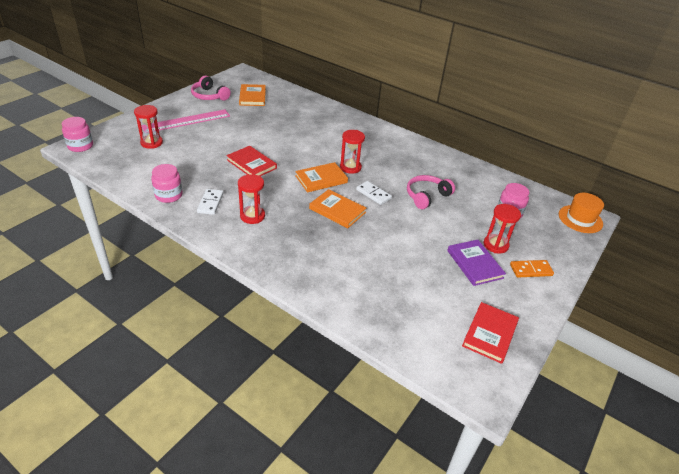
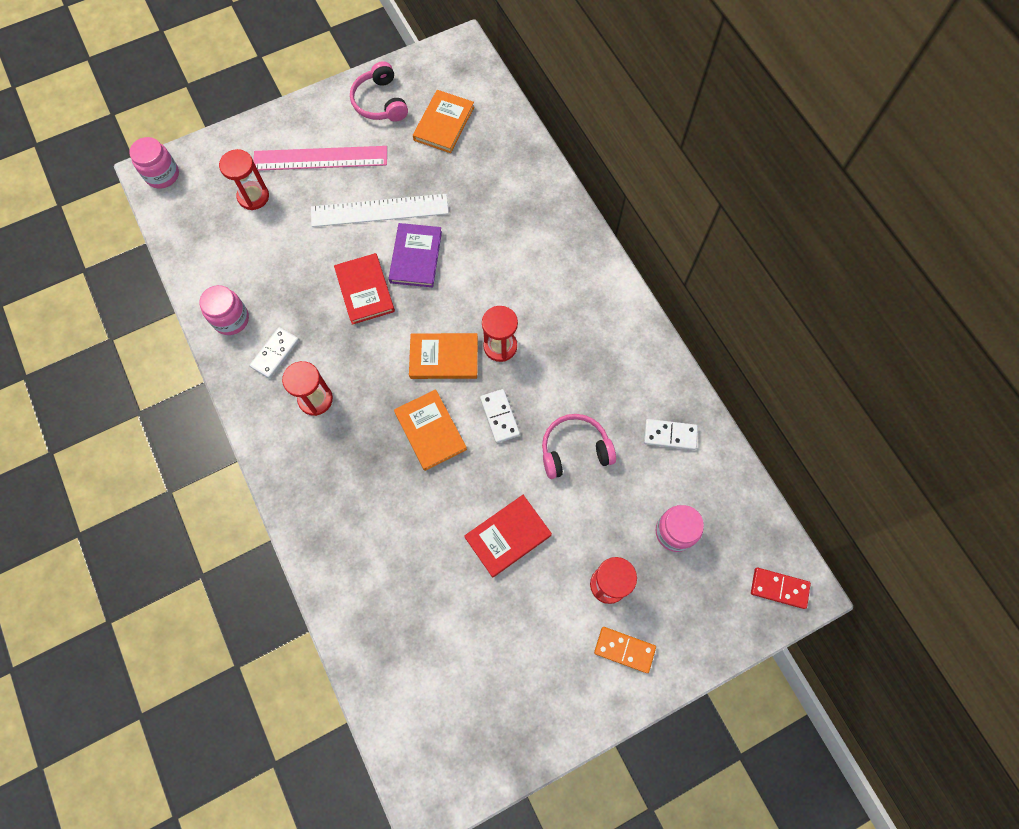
camera: 30 degrees right, 30 degrees up
purple book [447,240,506,286] -> purple book moved to [389,223,442,288]
red book [462,302,519,364] -> red book moved to [464,495,552,577]
orange hat [559,193,604,233] -> red domino [751,568,811,609]
none -> white ruler [311,194,449,227]
none -> white domino [644,419,698,450]

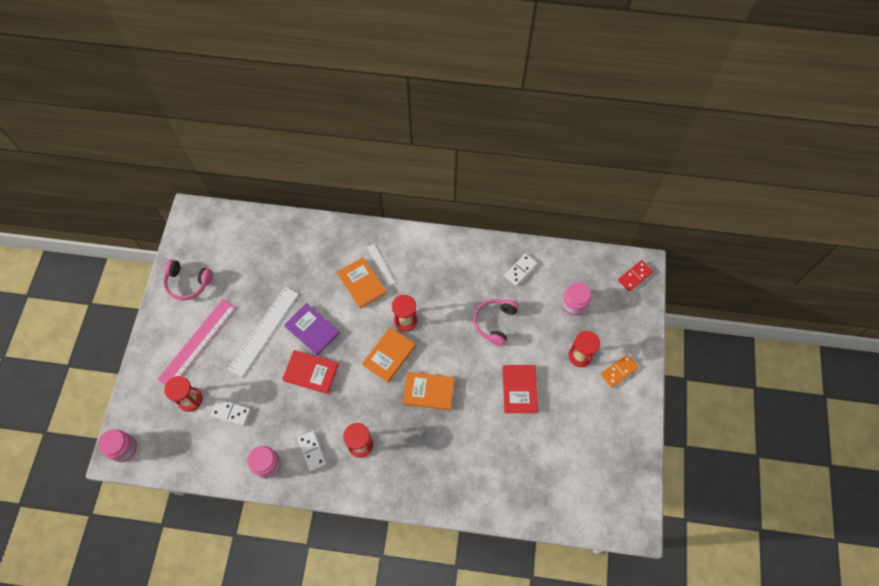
camera: 55 degrees left, 5 degrees down
orange book [413,90,474,153] -> orange book moved to [337,257,387,309]
white domino [480,389,520,443] -> white domino moved to [211,399,251,426]
none -> white ruler [367,243,395,286]

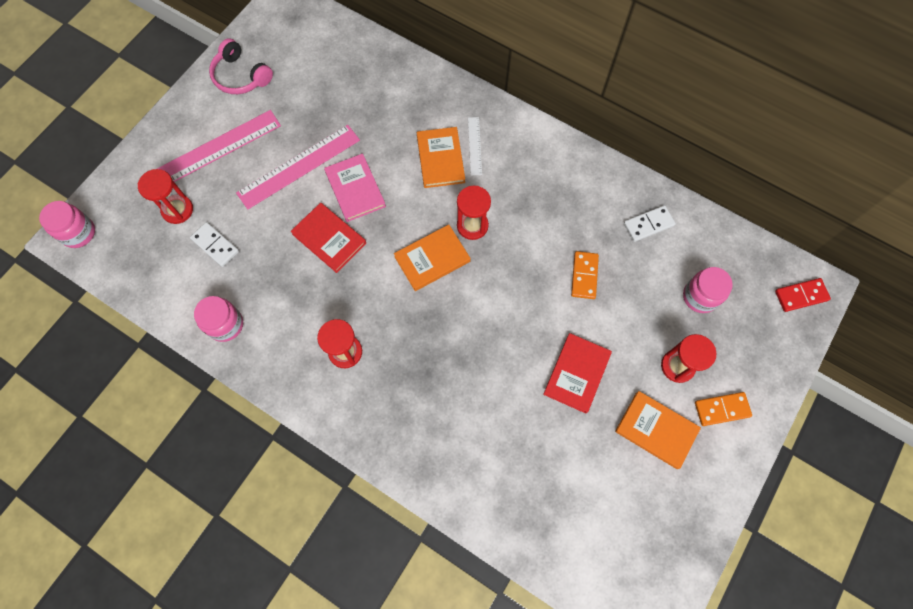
camera: 25 degrees right, 5 degrees up
white ruler [228,287,299,377] -> pink ruler [236,125,360,209]
purple book [284,303,340,355] -> pink book [324,154,386,222]
white domino [297,431,327,472] -> none
orange book [403,372,455,410] -> orange book moved to [615,391,701,469]
pink headphones [473,299,519,346] -> orange domino [571,251,599,299]

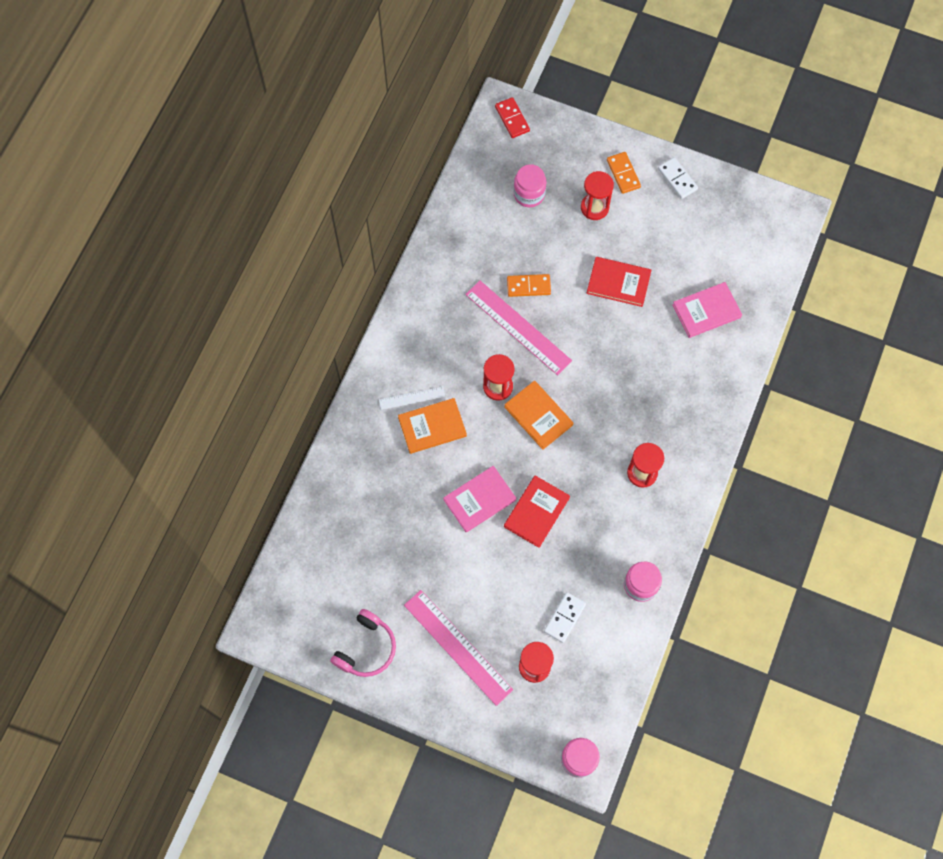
camera: 100 degrees left, 0 degrees up
pink ruler [236,125,360,209] -> pink ruler moved to [465,281,572,375]
orange book [615,391,701,469] -> none
white domino [624,205,676,242] -> white domino moved to [658,157,698,199]
none -> pink book [673,282,742,338]

